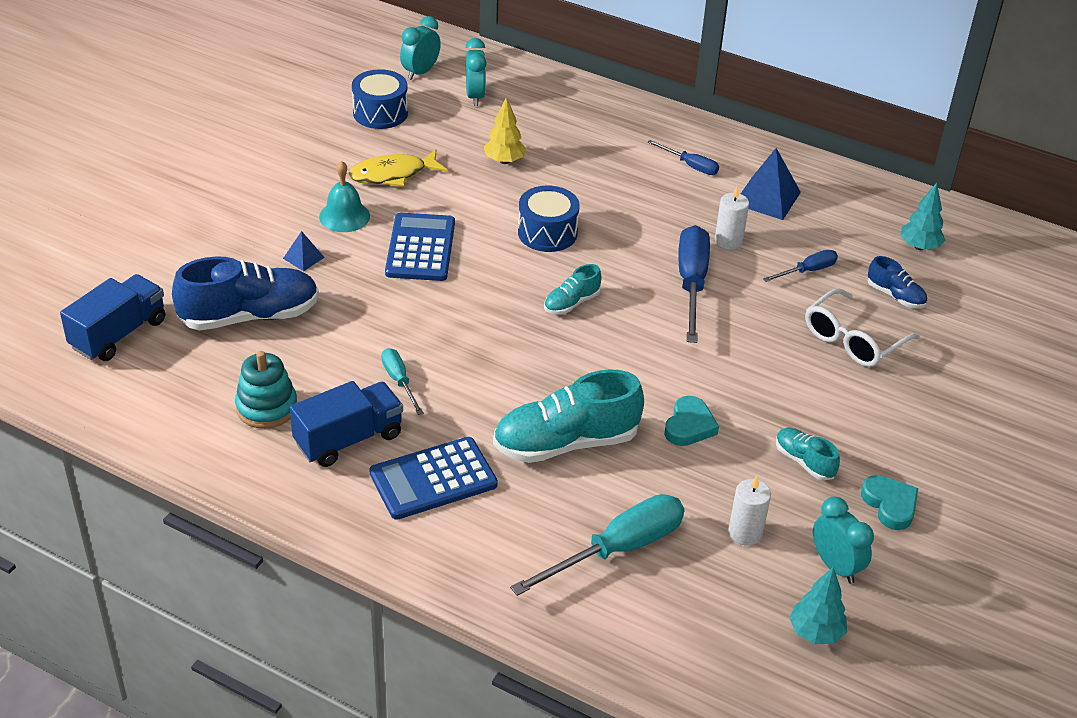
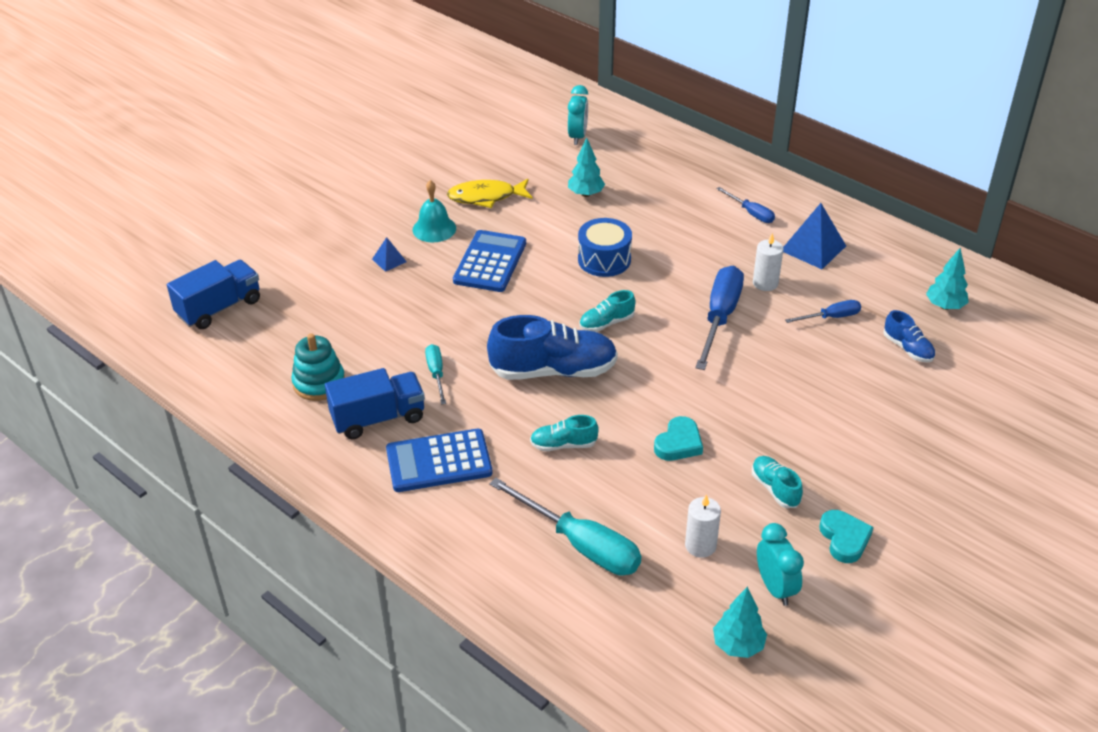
camera: 15 degrees right, 0 degrees up
blue shoe [172,256,319,330] -> blue shoe moved to [487,315,618,380]
blue drum [352,69,408,129] -> none
turquoise clock [400,16,441,80] -> none
yellow tree [484,97,526,164] -> turquoise tree [568,138,605,197]
turquoise shoe [493,369,644,463] -> turquoise shoe [530,415,599,451], size x0.50
turquoise screwdriver [510,494,684,596] -> turquoise screwdriver turned 60 degrees clockwise [489,478,641,575]
white glasses [805,288,920,367] -> none

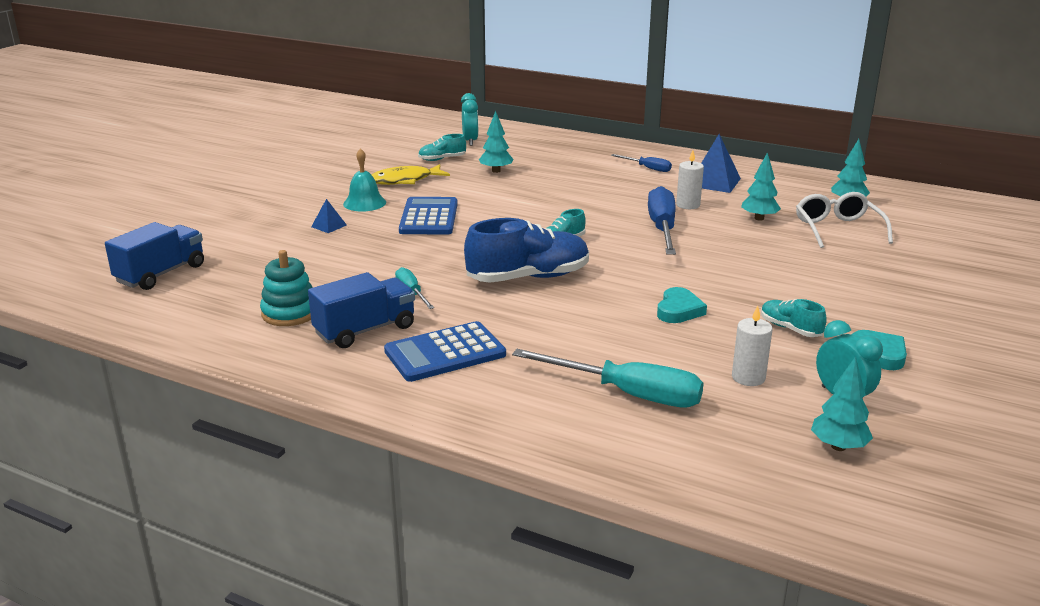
camera: 15 degrees left, 15 degrees down
turquoise shoe [530,415,599,451] -> turquoise shoe moved to [418,134,466,161]
blue drum [578,218,632,277] -> none
blue screwdriver [785,300,861,323] -> turquoise tree [741,152,781,221]
blue shoe [883,310,935,362] -> white glasses [796,192,893,248]

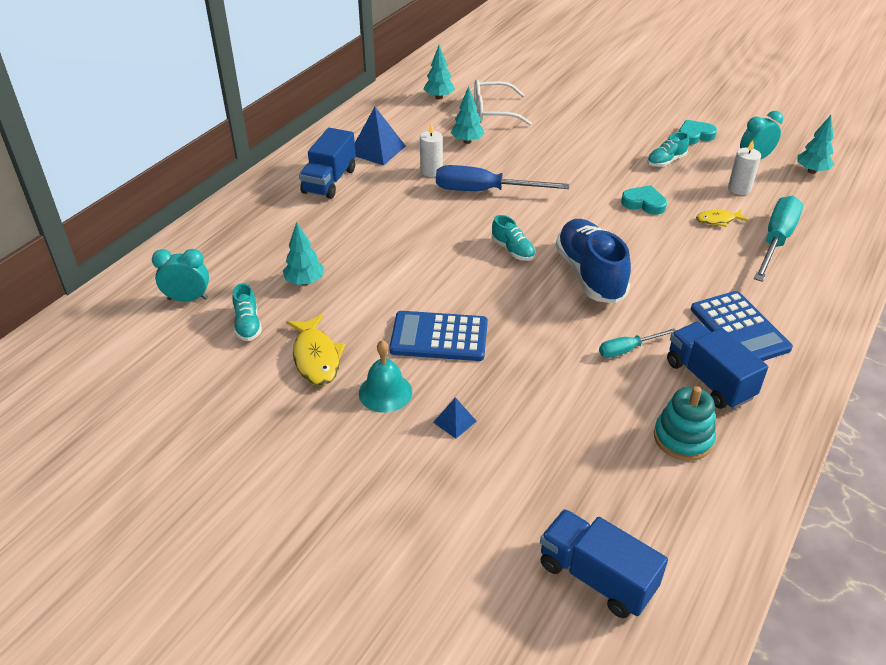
camera: 85 degrees left, 15 degrees up
blue screwdriver [611,154,672,172] -> blue truck [299,128,356,199]
none -> yellow fish [696,209,749,227]

